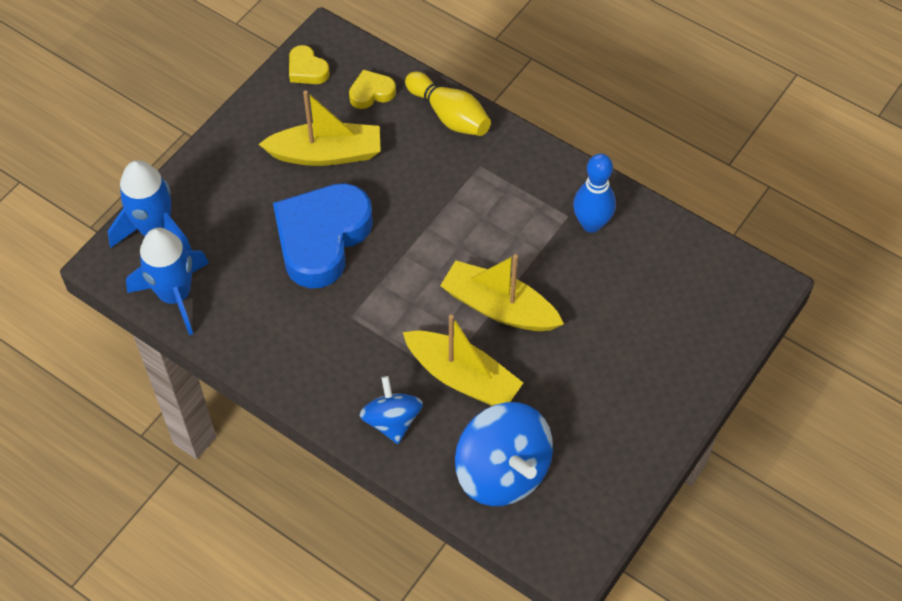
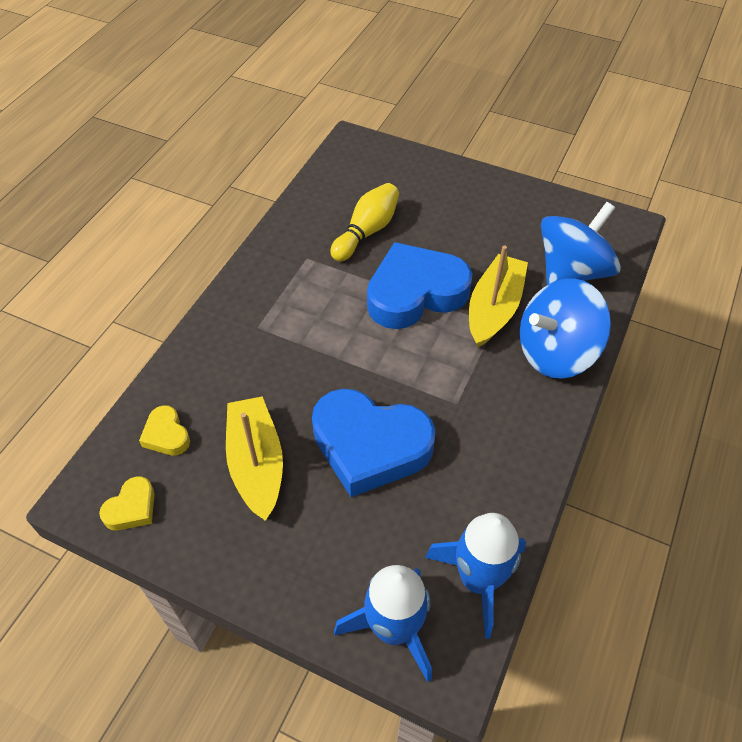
camera: 100 degrees left, 5 degrees down
blue spinning top [360,376,423,444] -> blue spinning top [520,278,611,379], size x1.64
yellow bowling pin [405,72,491,136] -> yellow bowling pin moved to [330,183,399,261]
yellow boat [440,254,564,331] -> blue heart [367,242,473,329]
blue bowling pin [573,154,616,233] -> none

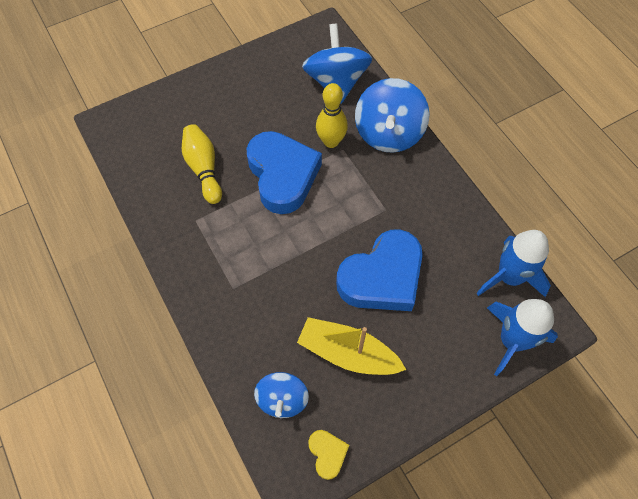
camera: 55 degrees left, 10 degrees up
yellow heart [139,405,190,456] -> blue spinning top [254,372,309,418]
blue heart [367,242,473,329] -> blue heart turned 150 degrees clockwise [246,131,322,214]
yellow boat [469,245,528,347] -> yellow bowling pin [316,83,348,148]

